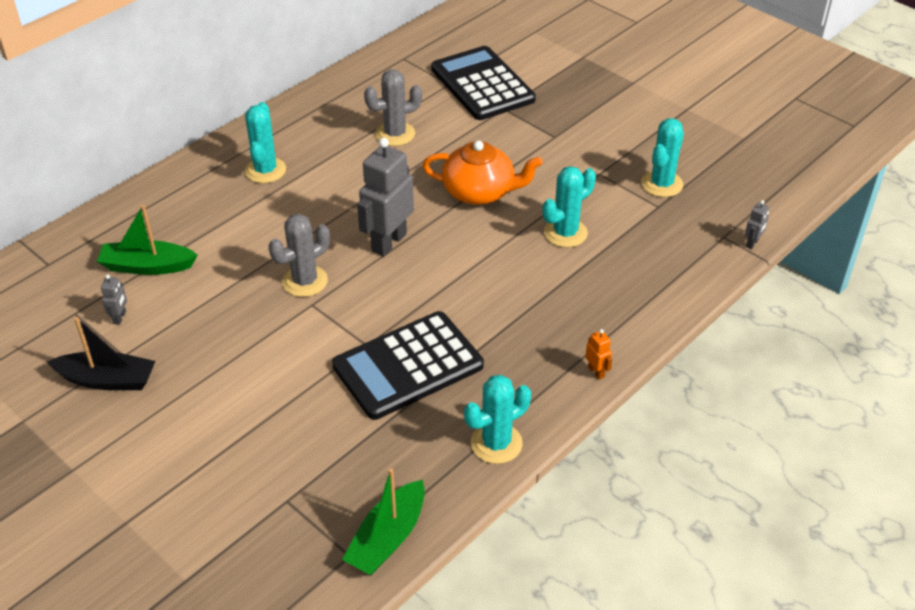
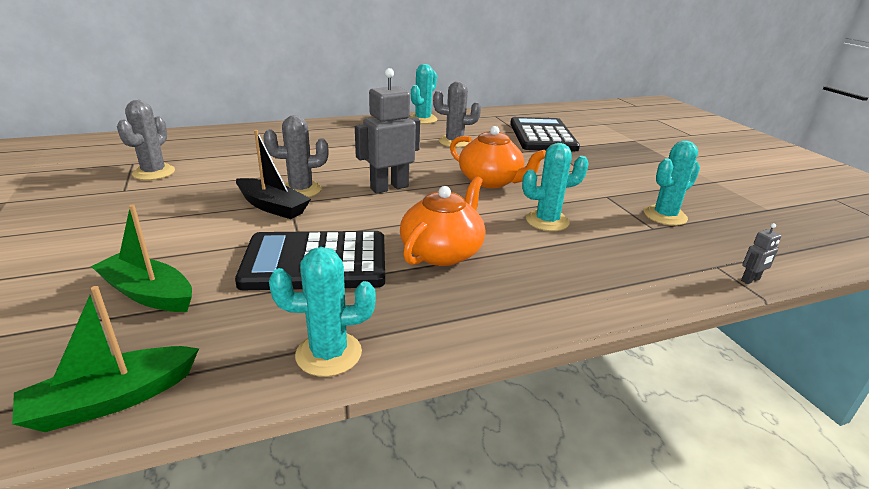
camera: 25 degrees right, 15 degrees down
black boat [47,317,155,390] -> black boat moved to [236,130,311,219]
green boat [97,205,198,275] -> green boat moved to [91,204,192,312]
grey robot [101,275,127,325] -> grey cactus [117,100,175,180]
turquoise cactus [245,102,286,183] -> turquoise cactus moved to [409,64,437,124]
orange robot [585,329,612,380] -> none
none -> orange teapot [400,176,485,266]

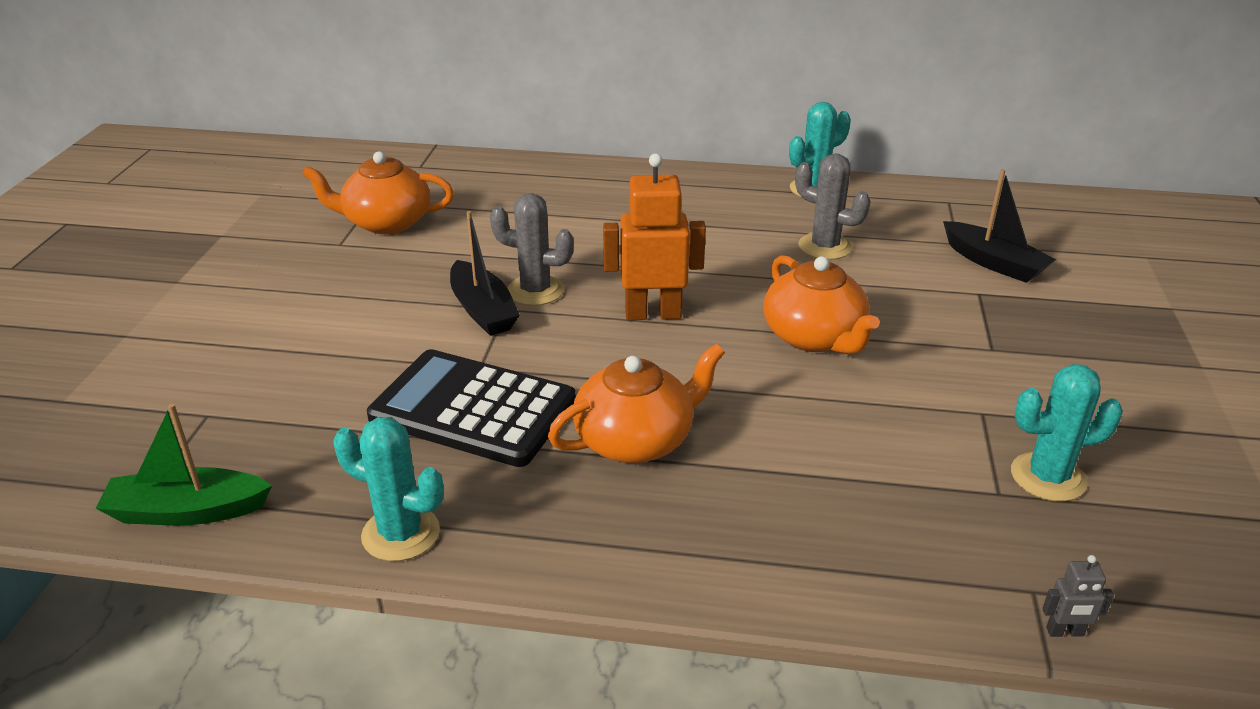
camera: 30 degrees right, 5 degrees up
green boat [91,204,192,312] -> none
grey cactus [117,100,175,180] -> orange teapot [302,151,454,234]
grey robot [355,68,420,194] -> orange robot [603,153,706,320]
black calculator [510,117,580,151] -> black boat [943,169,1056,283]
turquoise cactus [522,143,589,231] -> none

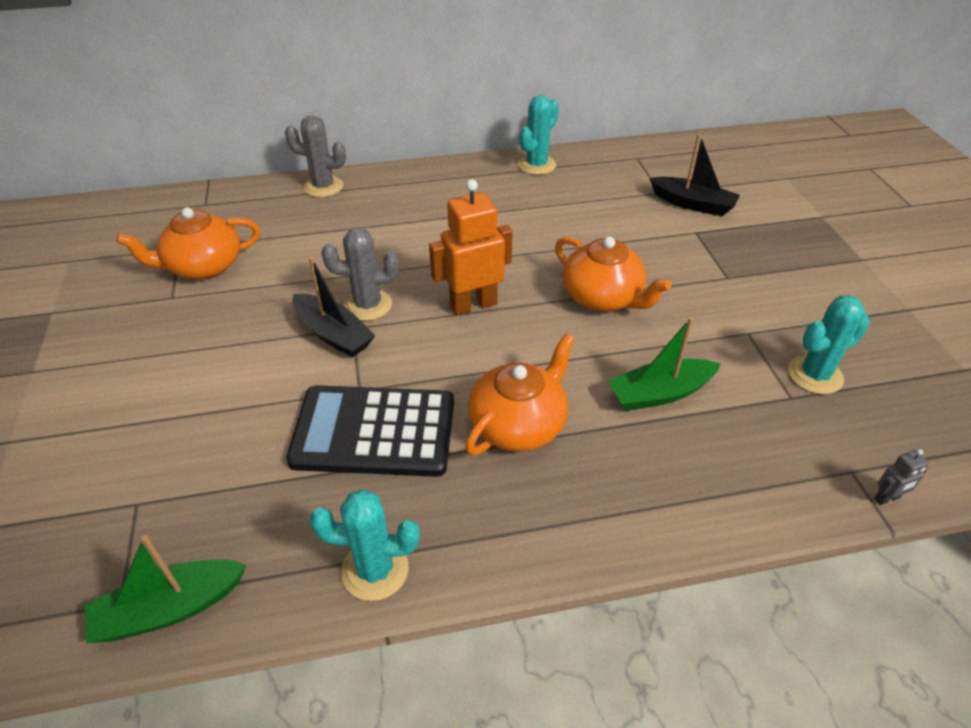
camera: 20 degrees left, 10 degrees up
grey cactus [795,153,871,260] -> grey cactus moved to [285,115,346,197]
none -> green boat [608,317,721,411]

